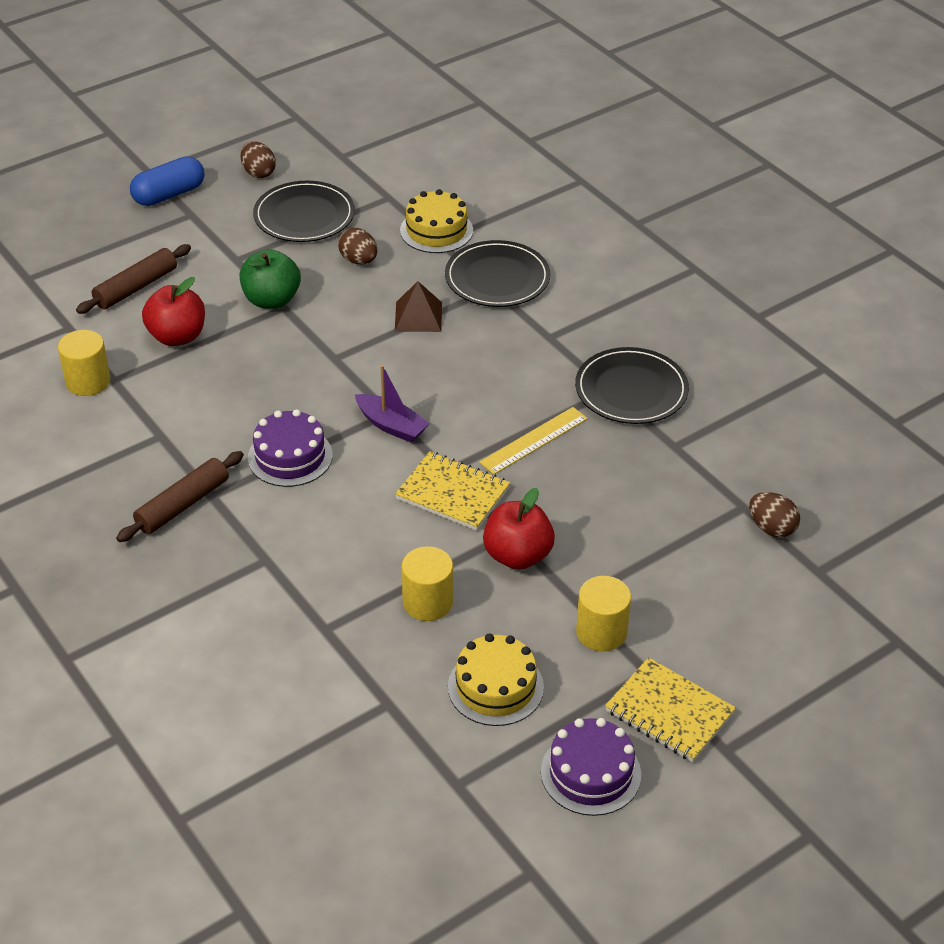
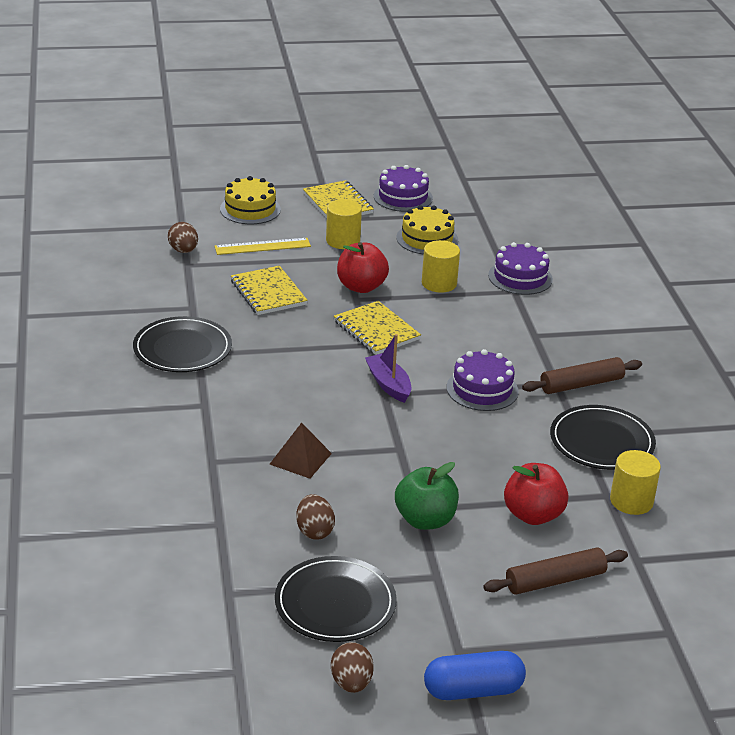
camera: 155 degrees left, 10 degrees down
yellow cake [400,189,473,253] -> yellow cake moved to [220,176,281,224]
black plate [445,240,551,307] -> black plate moved to [550,405,656,470]
yellow ruler [479,407,588,475] -> yellow ruler moved to [214,238,311,255]
none -> yellow notebook [231,266,308,315]
none -> purple cake [488,242,553,295]

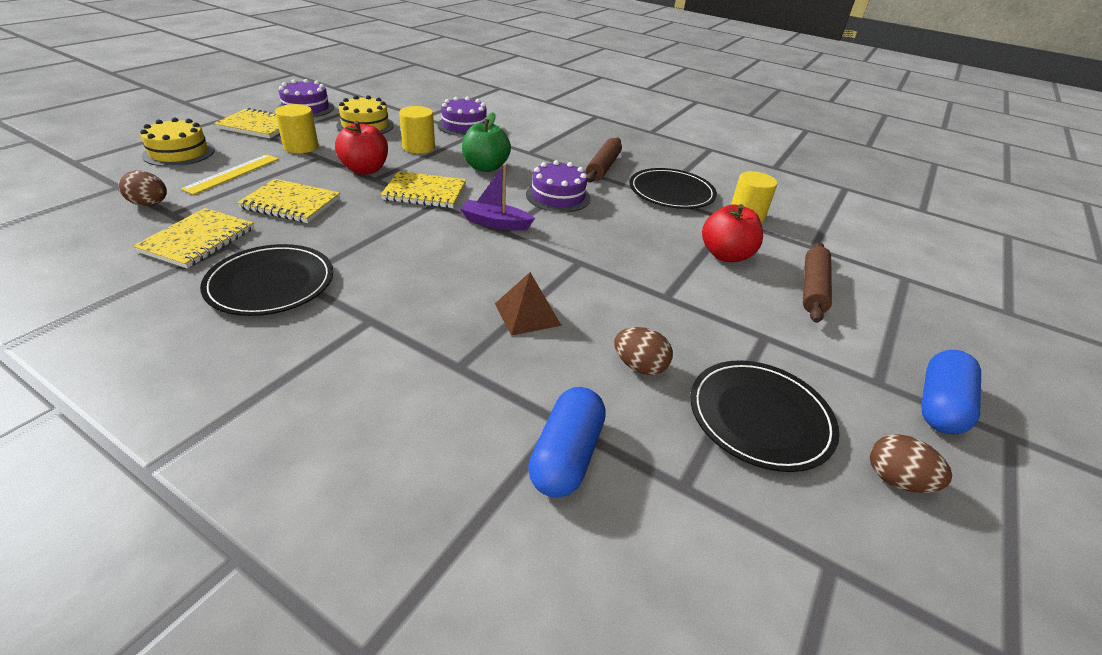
camera: 50 degrees left, 5 degrees up
green apple [395,462,459,530] -> green apple moved to [462,112,511,172]
none -> yellow notebook [133,208,254,268]
none -> blue capsule [528,387,606,498]

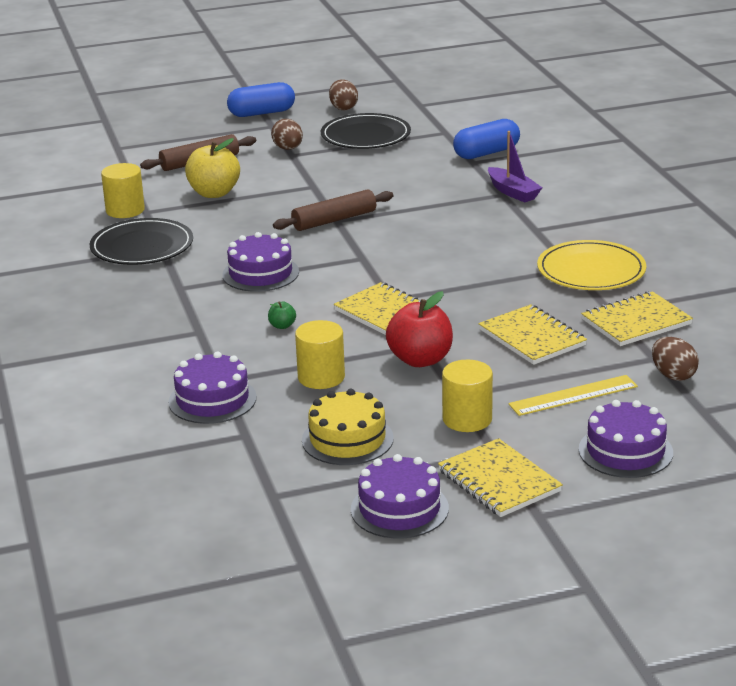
camera: 135 degrees left, 10 degrees down
yellow cake [140,118,215,167] -> purple cake [579,400,673,478]
black plate [200,244,333,316] -> yellow plate [537,240,646,290]
purple boat [460,164,535,230] -> purple boat moved to [488,131,542,202]
green apple [462,112,511,172] -> green apple [268,301,296,329], size x0.44
brown pyramid [495,272,562,336] -> none
brown rolling pin [586,138,622,182] -> brown rolling pin moved to [273,190,393,231]
brown egg [614,327,673,375] -> brown egg moved to [271,119,303,150]
red apple [702,204,763,262] -> yellow apple [185,138,240,198]

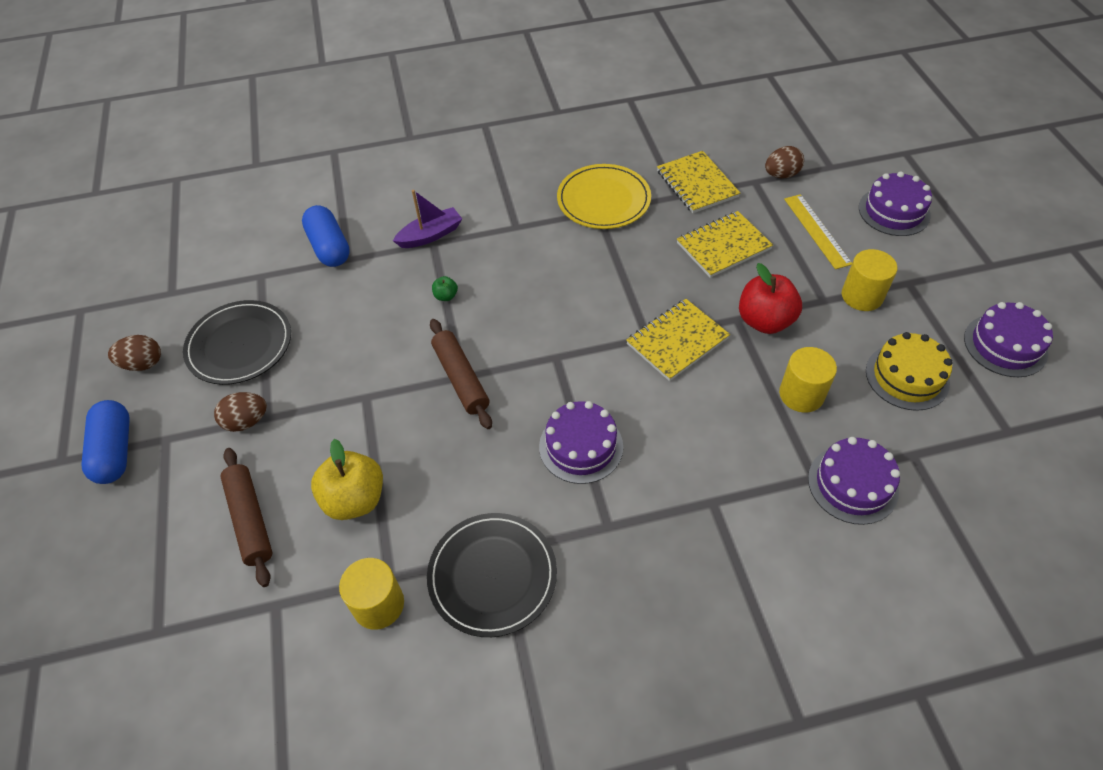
camera: 85 degrees left, 25 degrees up
green apple [268,301,296,329] -> green apple moved to [432,276,458,301]
yellow notebook [438,438,563,517] -> none

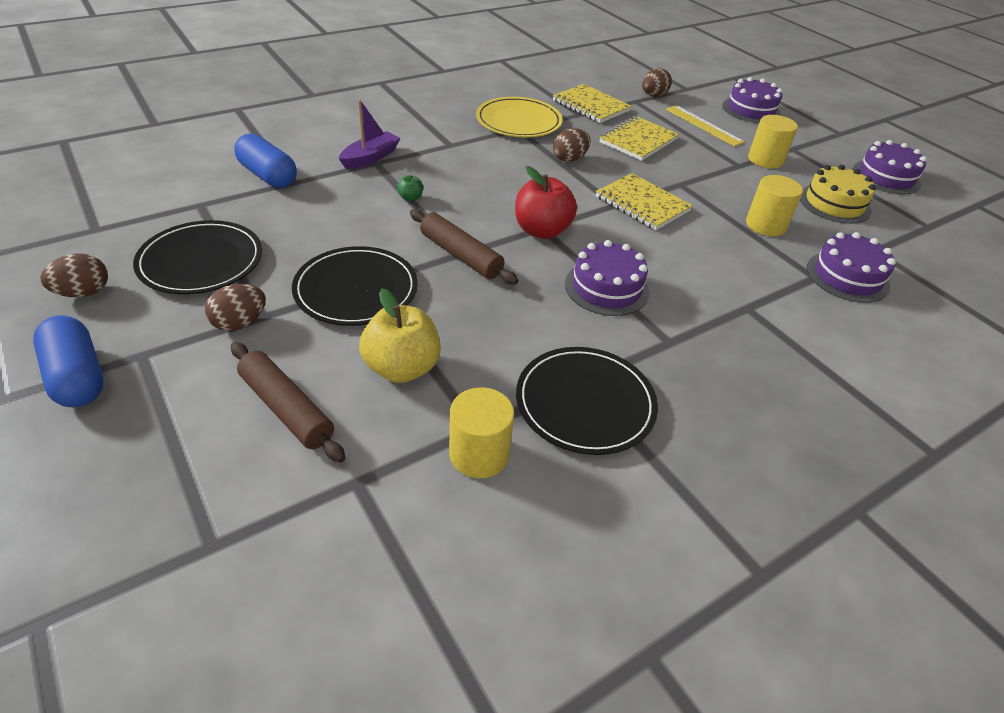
camera: 25 degrees left, 10 degrees down
yellow notebook [626,299,730,381] -> yellow notebook turned 75 degrees counterclockwise [596,173,693,231]
red apple [739,263,802,334] -> red apple moved to [515,166,577,239]
none -> black plate [292,246,418,326]
none -> brown egg [553,128,591,162]

